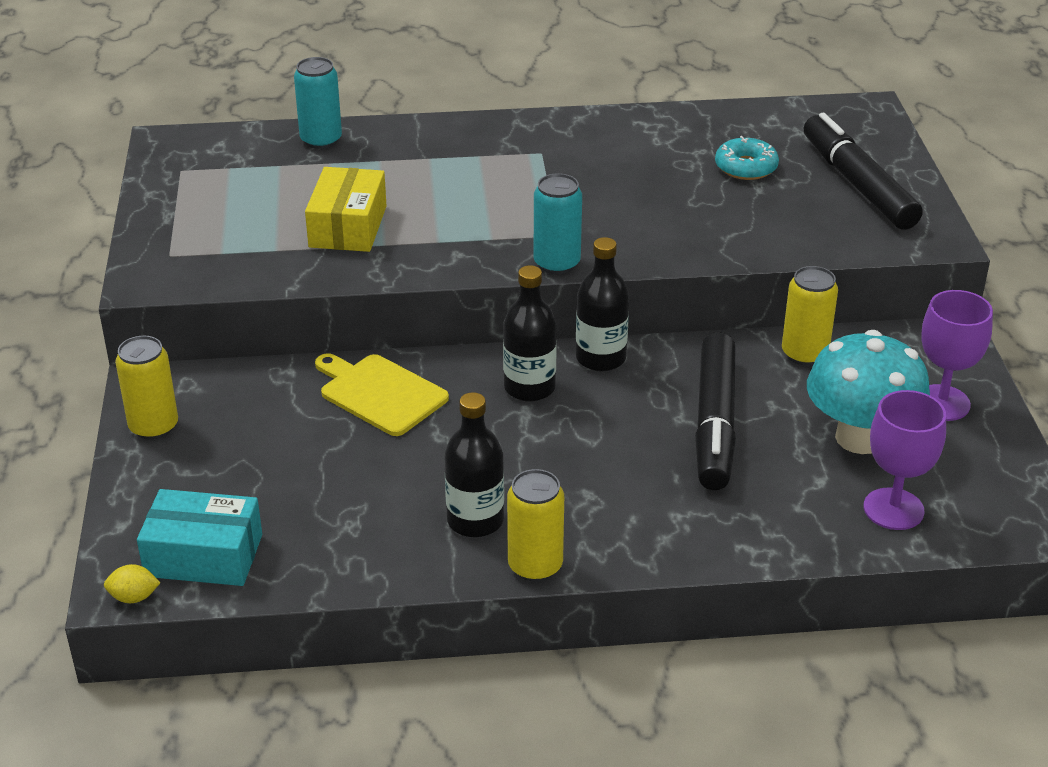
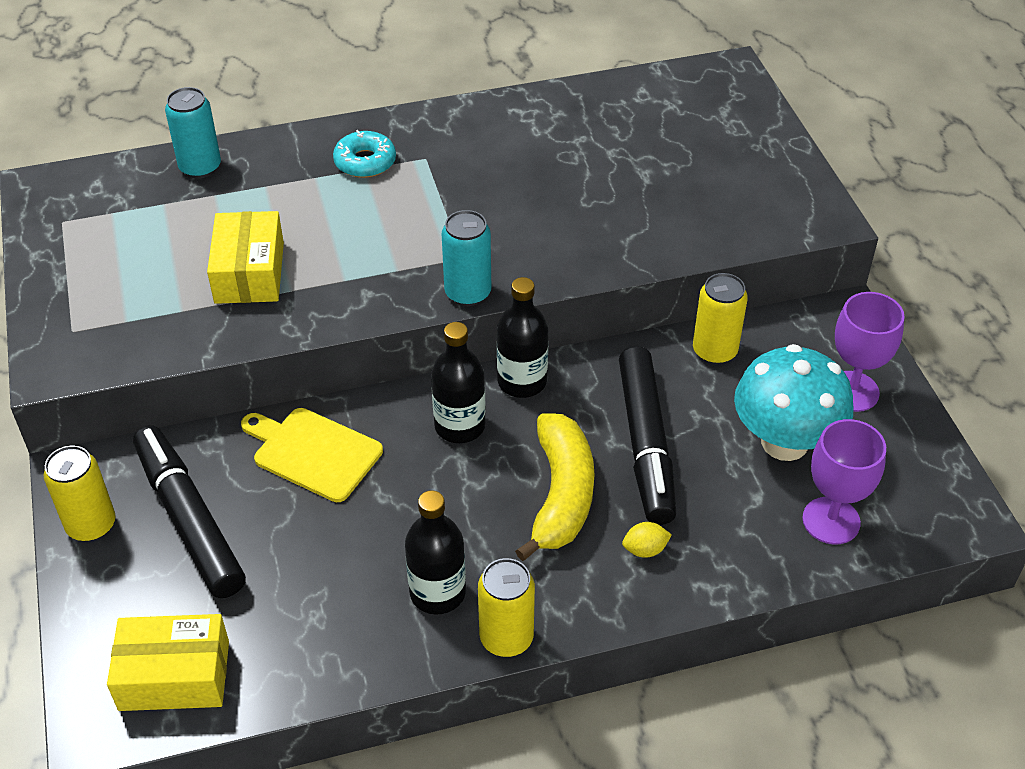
camera: 10 degrees left, 10 degrees up
yellow lemon [104,564,160,603] -> yellow lemon moved to [622,522,672,558]
turquoise box [137,489,262,586] -> yellow box [107,614,229,711]
turquoise donut [715,136,779,180] -> turquoise donut moved to [333,130,396,178]
black marker [804,113,923,230] -> black marker moved to [133,425,246,598]
none -> yellow banana [515,413,594,561]

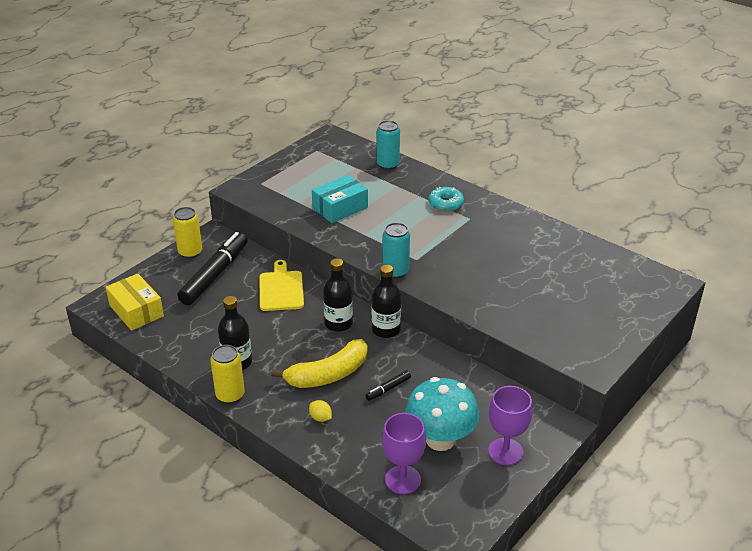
camera: 55 degrees right, 10 degrees down
yellow box [207,211,284,304] -> turquoise box [312,175,368,223]
black marker [619,346,676,525] -> black marker [365,371,411,401], size x0.43
yellow can [693,273,748,365] -> none

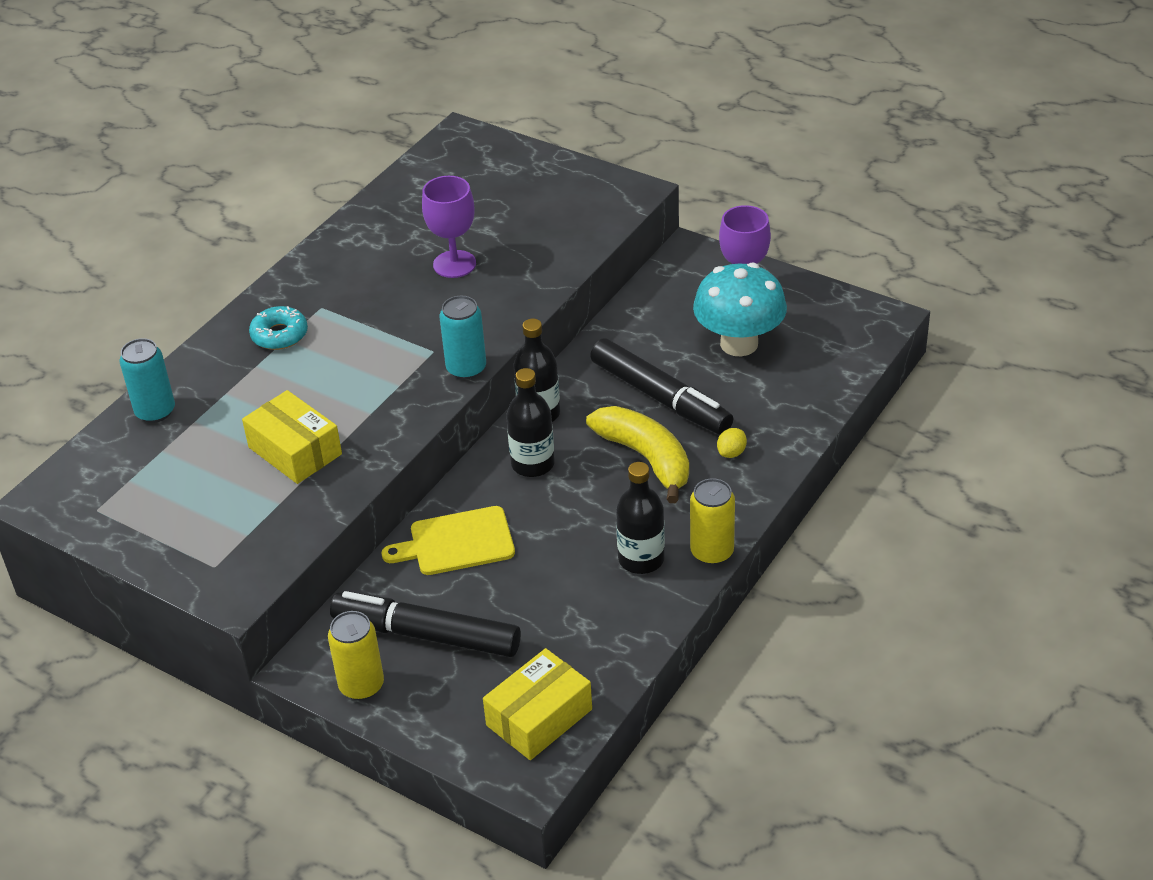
camera: 95 degrees left, 5 degrees up
turquoise box [312,175,368,223] -> yellow box [242,390,342,484]
black marker [365,371,411,401] -> black marker [590,338,733,435], size x2.34
purple goblet [382,413,426,494] -> purple goblet moved to [422,176,476,278]

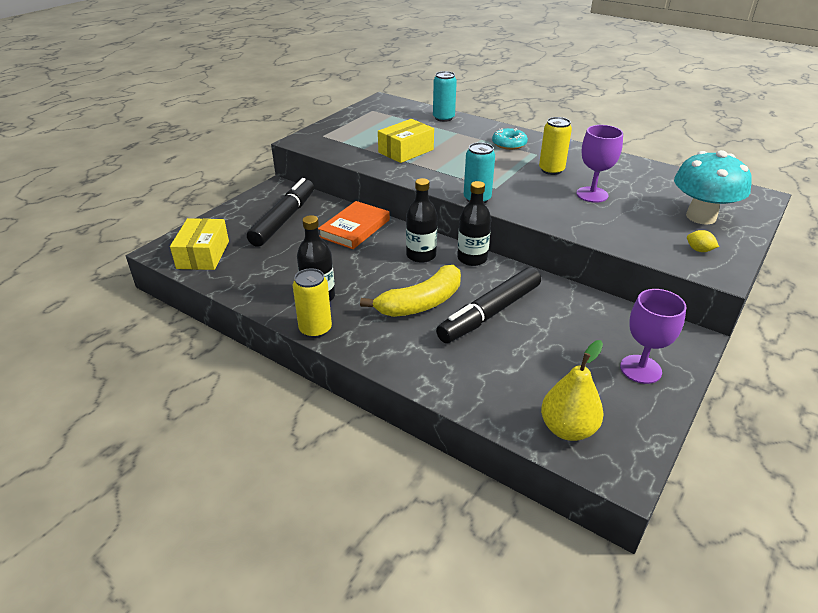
camera: 90 degrees right, 5 degrees down
yellow can [328,611,384,700] -> yellow can moved to [539,117,572,175]
yellow cutting board [382,506,515,575] -> orange book [318,201,390,249]
yellow box [483,648,592,760] -> yellow box turned 45 degrees clockwise [170,218,229,270]
turquoise mushroom [693,263,787,356] -> turquoise mushroom moved to [674,150,752,225]
yellow lemon [717,428,747,458] -> yellow lemon moved to [687,230,719,252]
none -> yellow pear [541,340,604,441]

